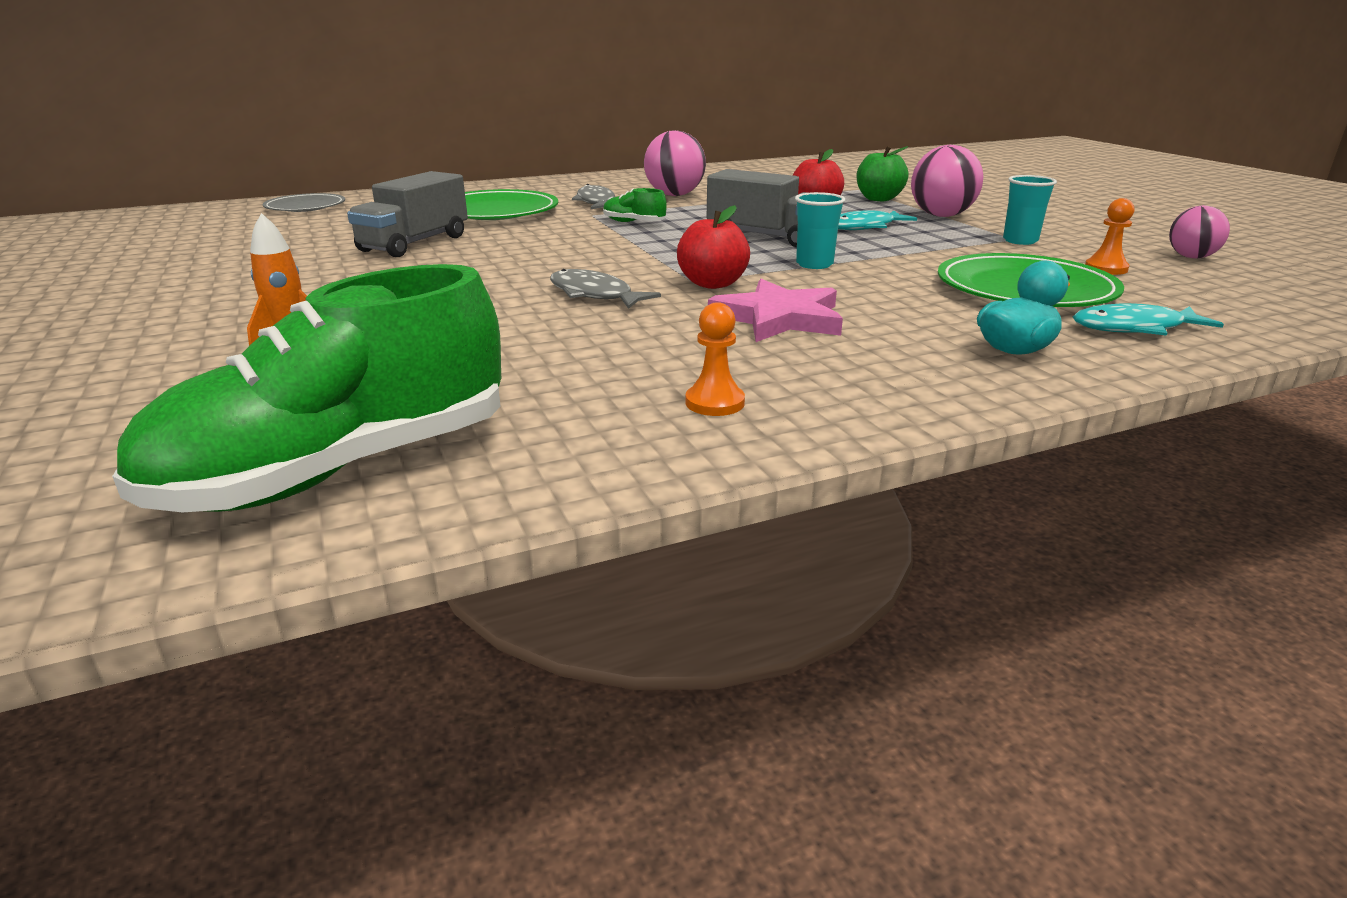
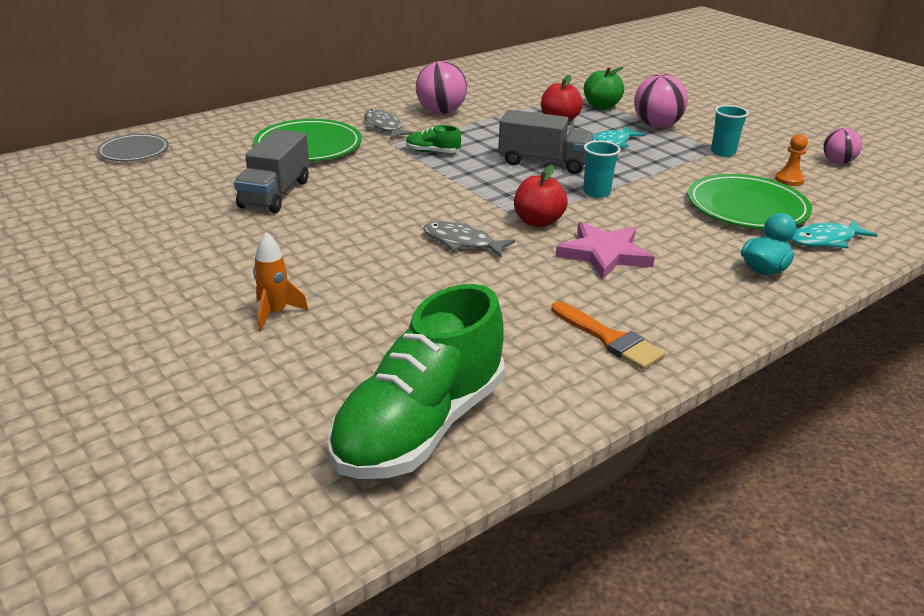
camera: 15 degrees left, 5 degrees up
orange pawn [685,302,745,416] -> orange brush [551,301,665,370]

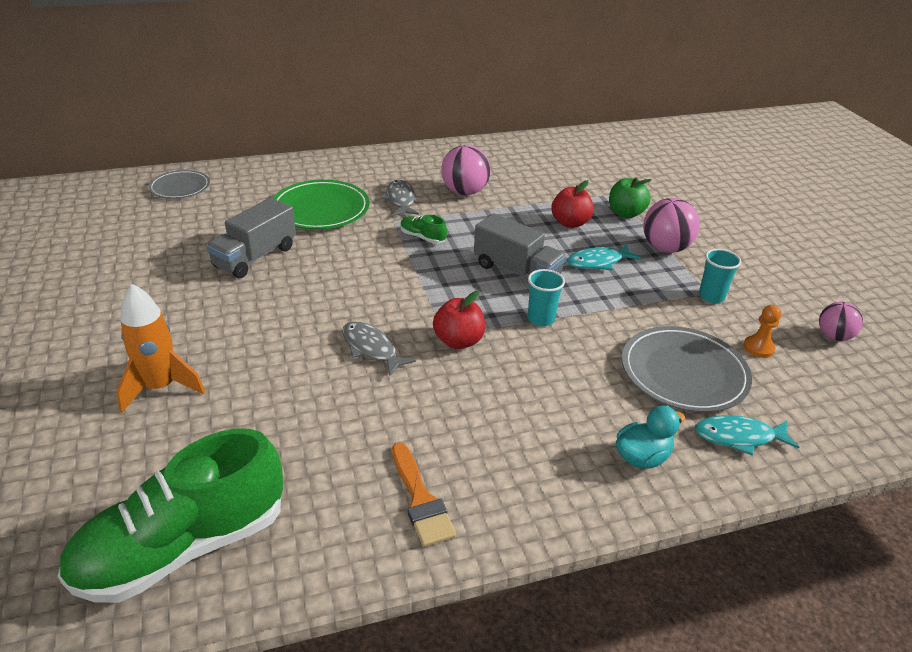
camera: 20 degrees right, 5 degrees up
orange rocket [253,232,309,332] -> orange rocket [116,284,205,413], size x1.55
pink star [555,222,655,280] -> none
green plate [688,174,812,229] -> grey plate [622,326,752,412]

